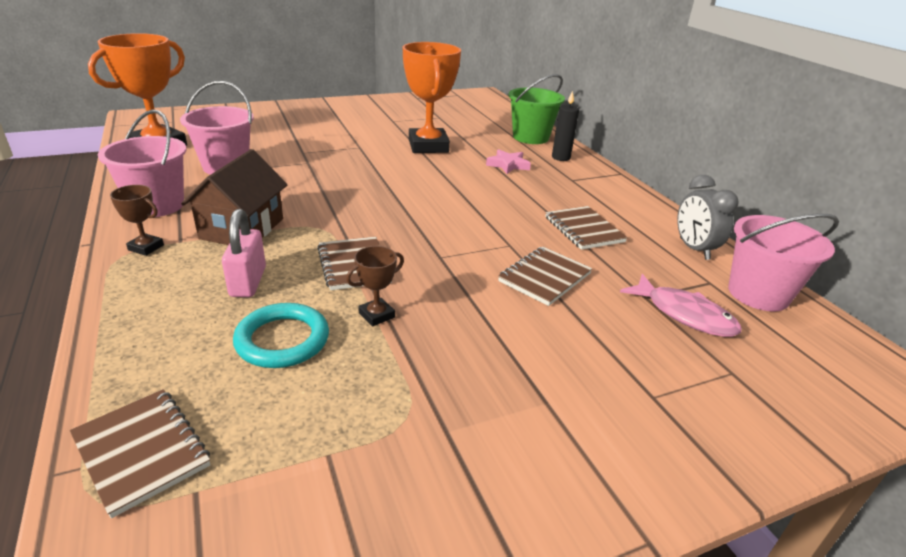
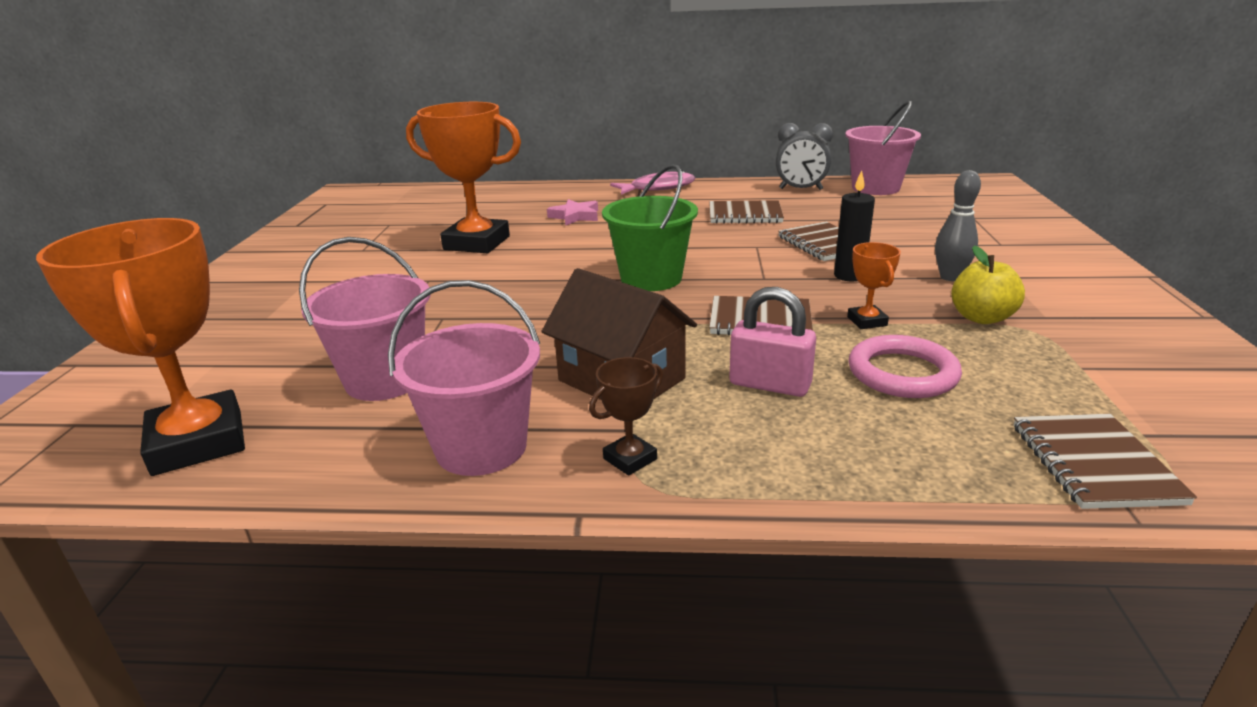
camera: 60 degrees left, 5 degrees down
brown notebook [70,389,210,518] -> brown notebook turned 75 degrees counterclockwise [1014,414,1197,509]
turquoise ring [233,303,329,368] -> pink ring [848,335,962,398]
brown trophy [346,246,404,327] -> orange trophy [847,242,901,329]
green bucket [508,74,565,144] -> green bucket moved to [602,164,698,291]
black candle [552,91,579,161] -> black candle moved to [834,170,875,281]
pink fish [620,274,742,337] -> pink fish moved to [610,170,696,195]
none -> grey bowling pin [935,170,981,281]
none -> yellow apple [951,245,1025,324]

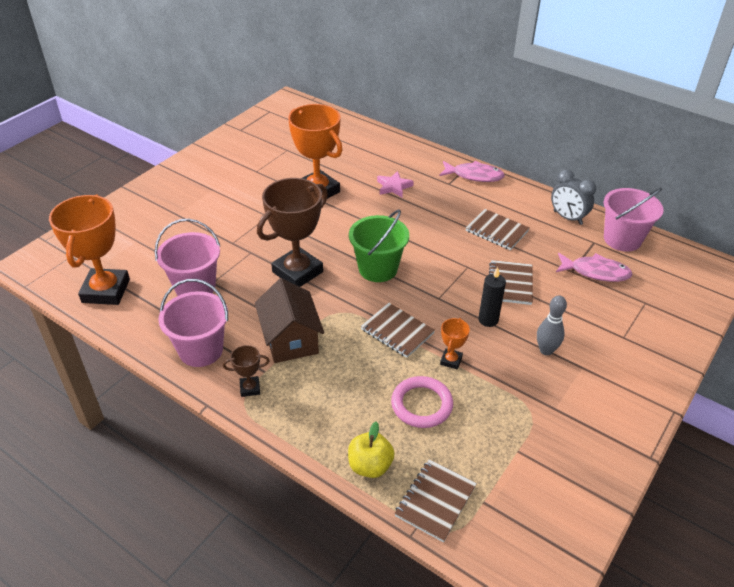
camera: 30 degrees right, 15 degrees up
pink padlock [729,287,816,397] -> none
yellow apple [951,245,1025,324] -> yellow apple moved to [348,422,395,478]
none -> brown trophy [257,178,328,287]
none -> pink fish [556,253,633,282]

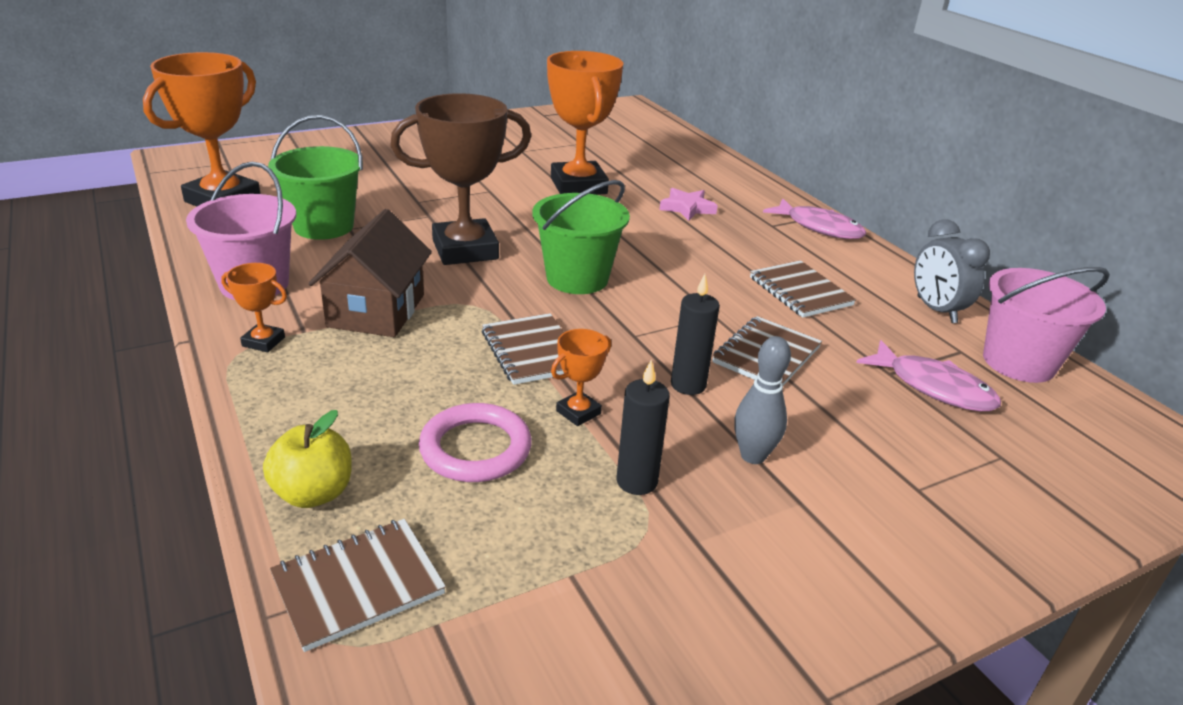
camera: 25 degrees right, 10 degrees down
pink bucket [154,219,220,296] -> green bucket [268,115,363,240]
brown trophy [223,345,270,397] -> orange trophy [221,263,287,352]
none -> black candle [616,360,670,495]

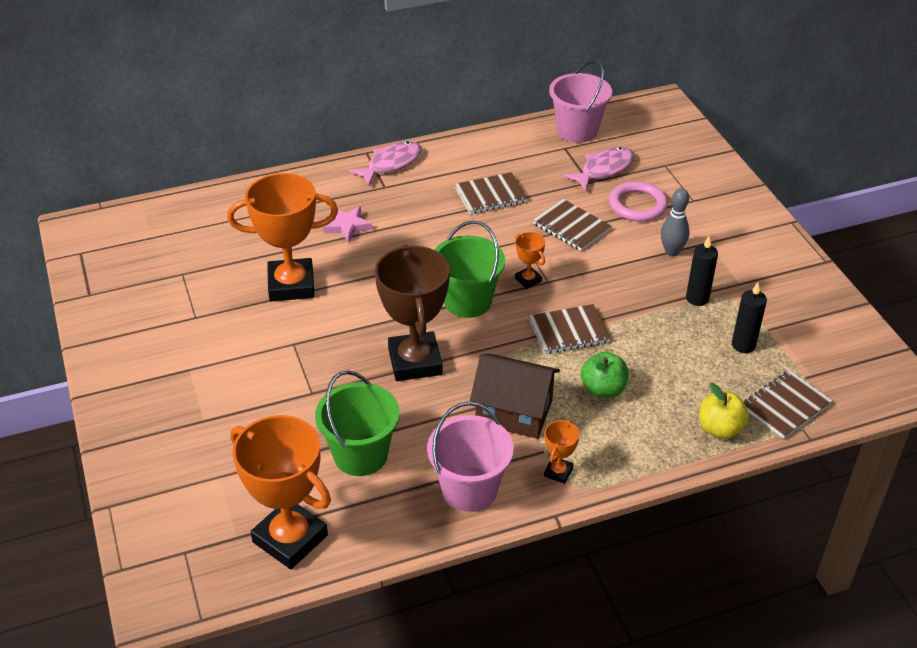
camera: 80 degrees left, 10 degrees up
brown notebook [270,519,446,652] -> brown notebook turned 75 degrees clockwise [743,370,833,439]
pink ring [419,403,532,482] -> pink ring moved to [609,181,668,222]
orange trophy [551,329,611,426] -> orange trophy moved to [515,232,545,289]
black candle [671,274,720,395] -> black candle moved to [732,282,767,353]
grey clock [914,219,990,323] -> none
none -> green apple [581,352,629,398]

